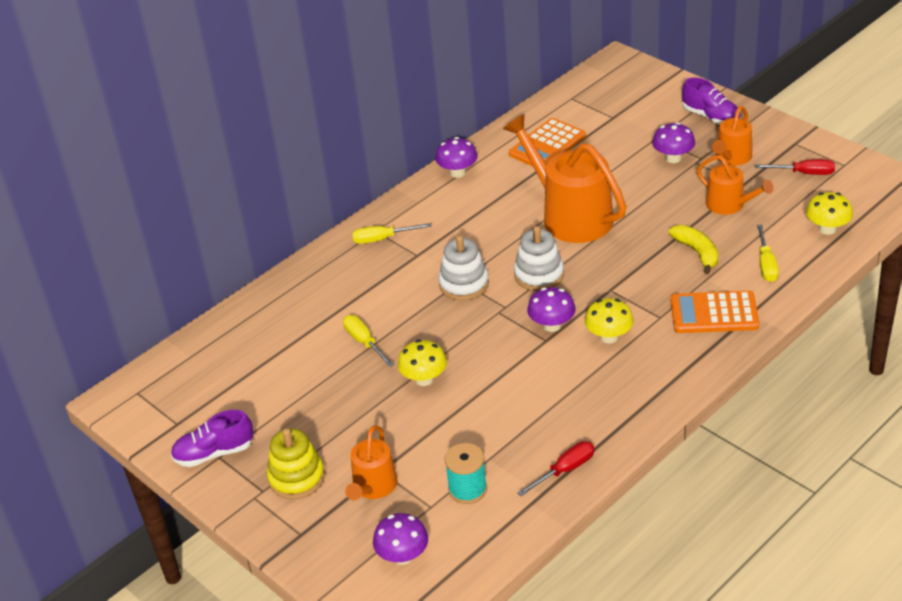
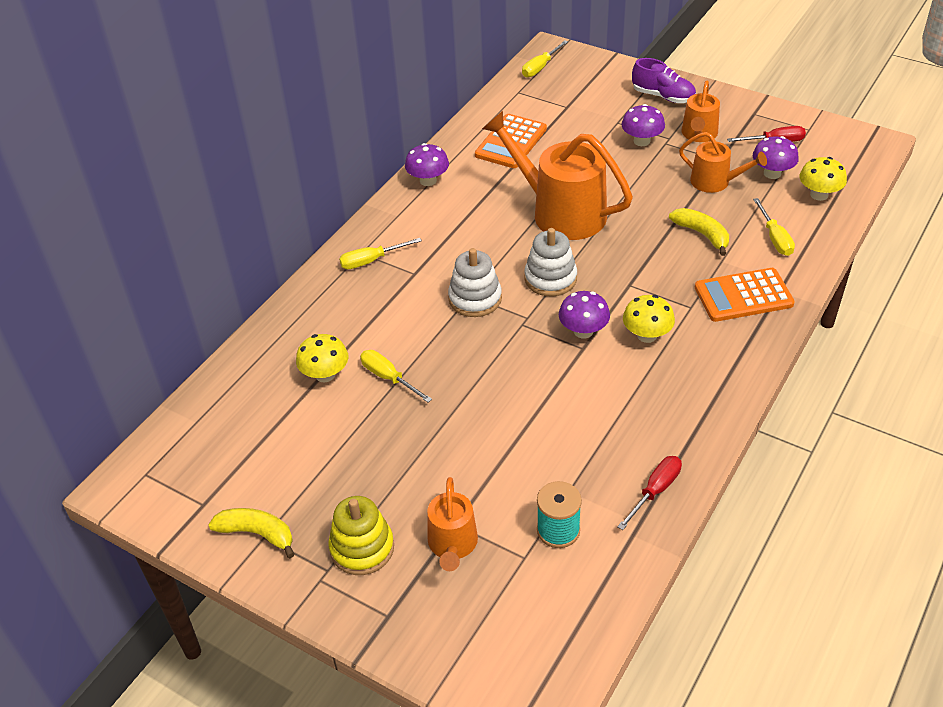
camera: 15 degrees left, 5 degrees up
purple shoe [171,410,253,467] -> yellow banana [208,508,295,558]
purple mushroom [373,513,428,565] -> purple mushroom moved to [753,136,799,179]
yellow mushroom [398,340,447,386] -> yellow mushroom moved to [296,334,348,382]
none -> yellow screwdriver [522,40,568,77]

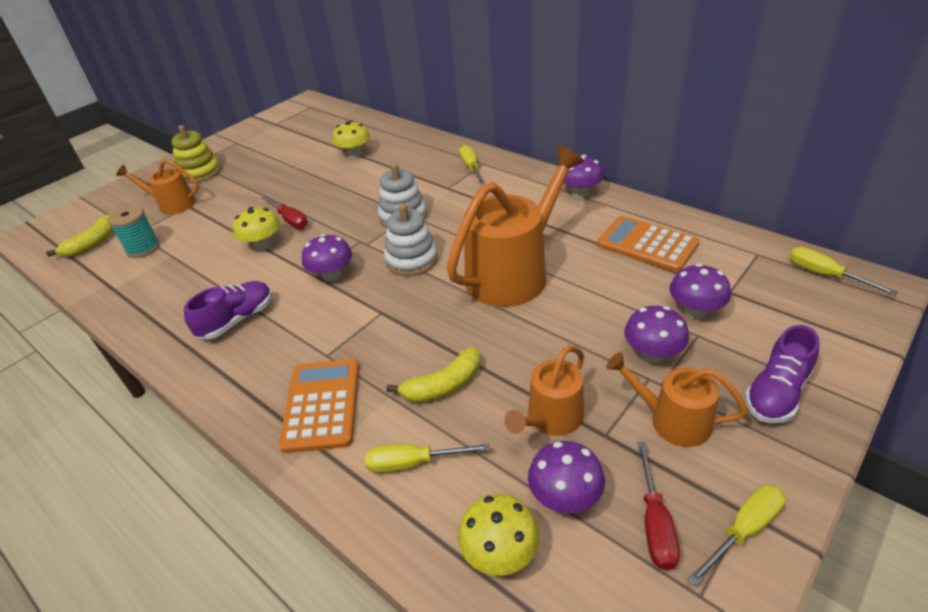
camera: 100 degrees right, 5 degrees down
yellow banana [208,508,295,558] -> yellow banana moved to [46,214,114,257]
yellow screwdriver [360,350,432,403] -> yellow screwdriver moved to [687,485,786,586]
red screwdriver [617,456,682,530] -> red screwdriver moved to [261,195,308,229]
yellow mushroom [623,295,675,343] -> yellow mushroom moved to [233,207,280,251]
none -> purple shoe [184,281,272,339]
none -> purple mushroom [669,264,731,319]

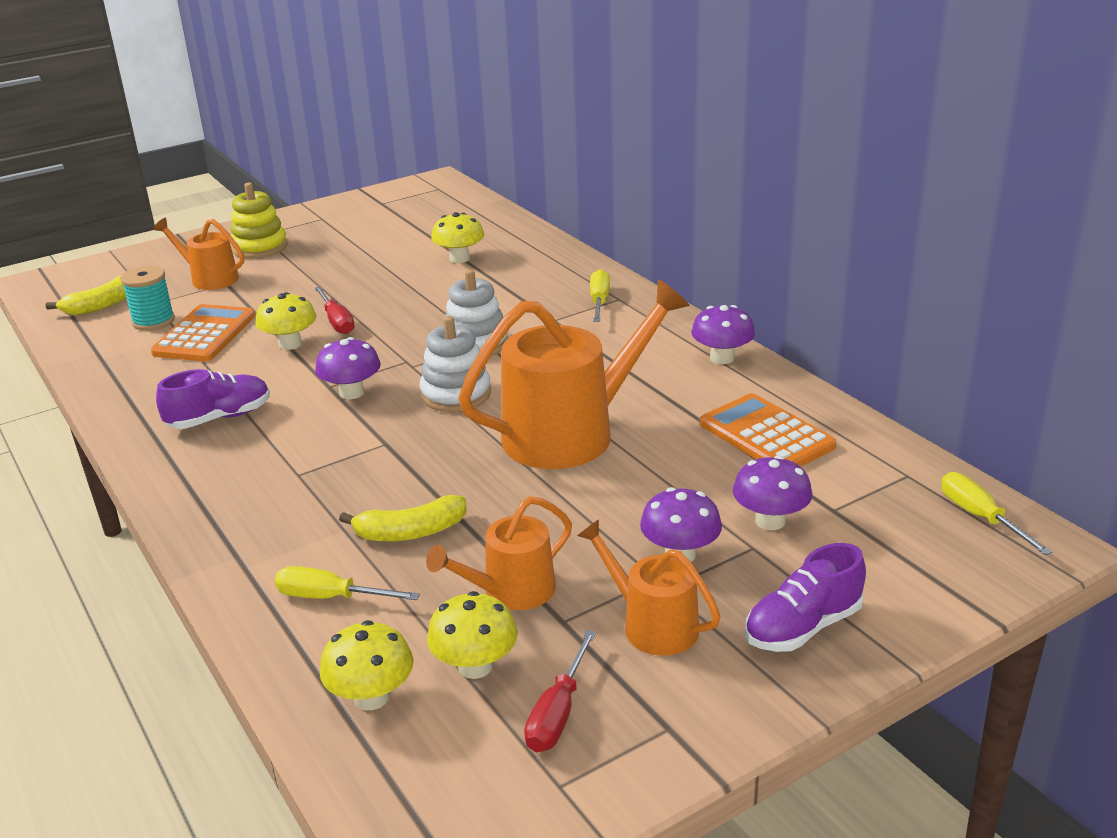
camera: 15 degrees right, 10 degrees down
orange calculator [279,359,359,453] -> orange calculator moved to [151,304,255,362]
purple mushroom [528,441,605,513] -> yellow mushroom [427,591,518,679]
yellow screwdriver [687,485,786,586] -> none

